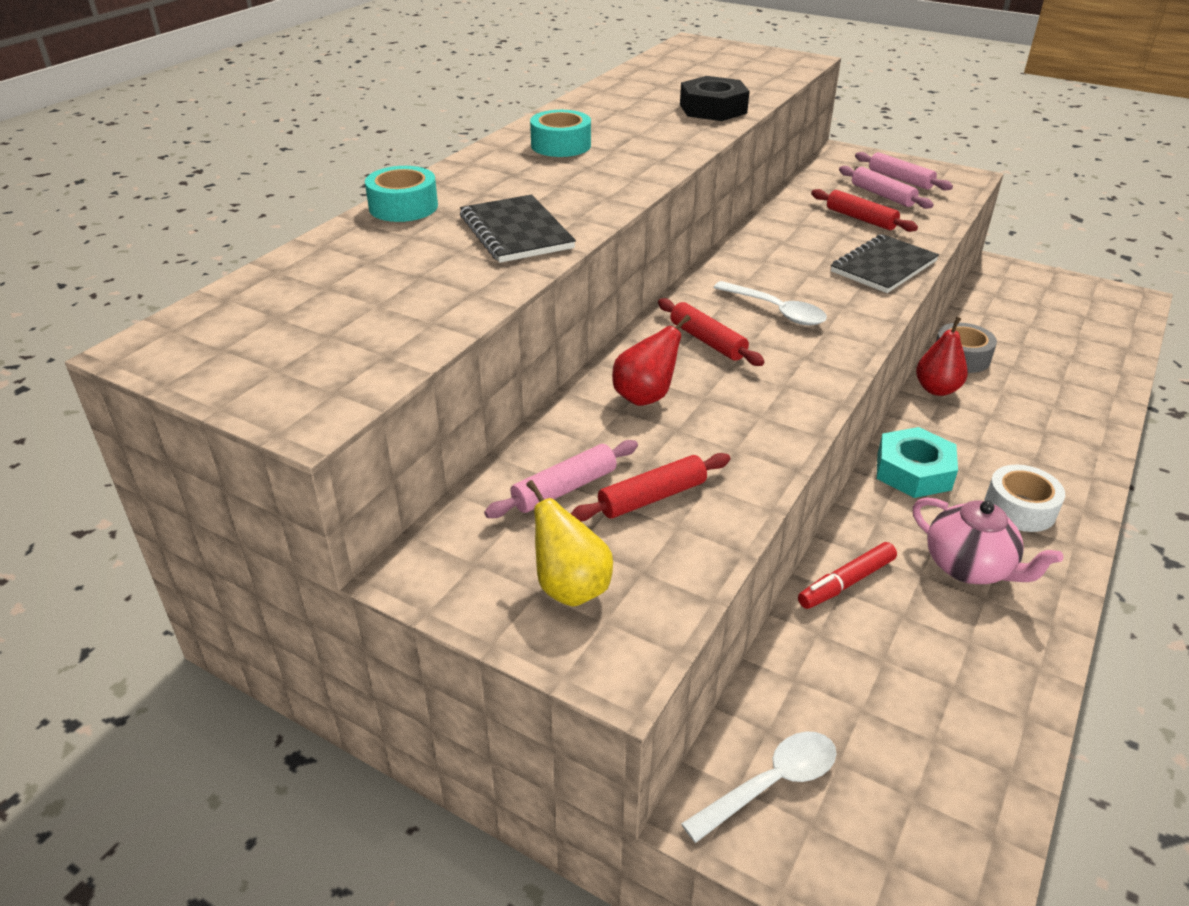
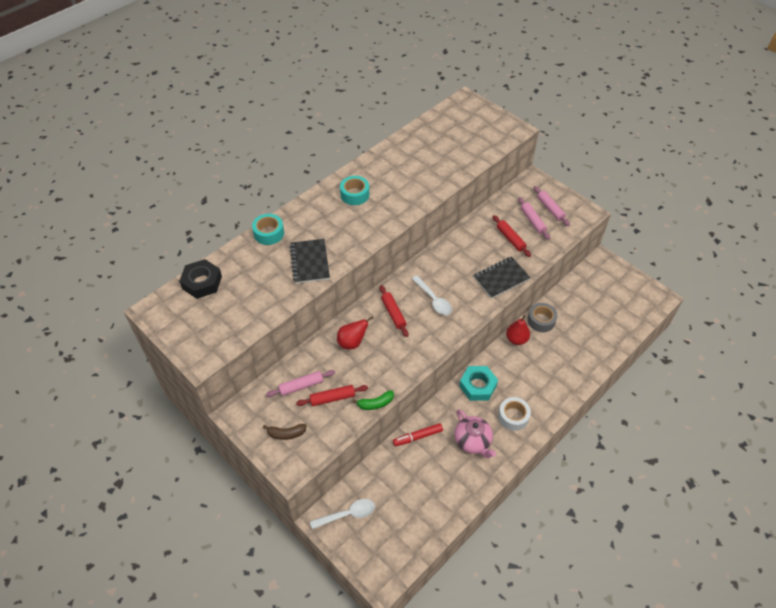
camera: 15 degrees right, 15 degrees up
yellow pear [526,480,613,607] -> brown banana [263,424,307,440]
black nut [680,76,750,121] -> black nut moved to [179,259,222,299]
none -> green banana [352,390,394,410]

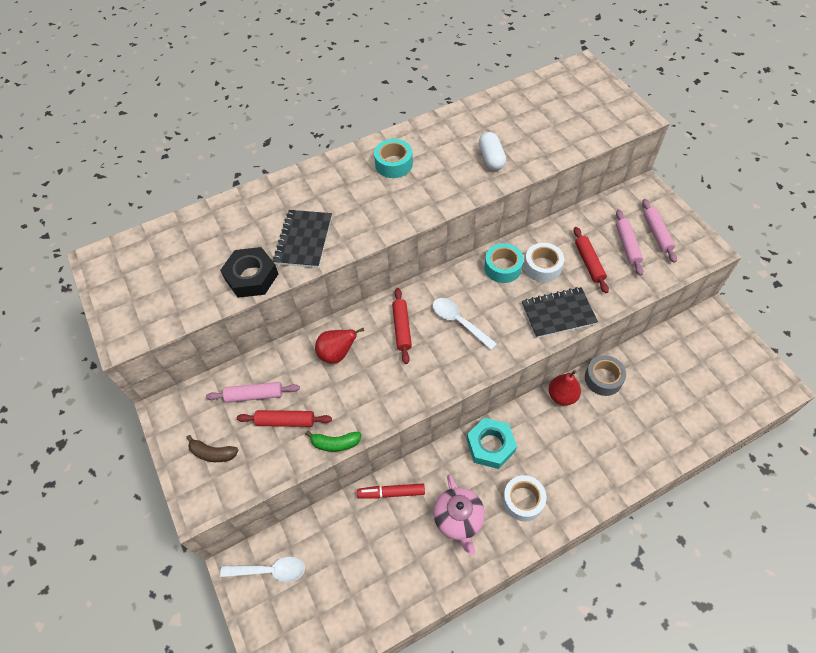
camera: 20 degrees right, 5 degrees up
black nut [179,259,222,299] -> black nut moved to [220,247,278,298]
turquoise tape [252,214,284,245] -> turquoise tape moved to [484,243,524,283]
white spoon [412,276,452,315] -> white spoon turned 150 degrees clockwise [433,298,497,350]
none -> white capsule [479,132,506,170]
none -> white tape [524,243,564,282]

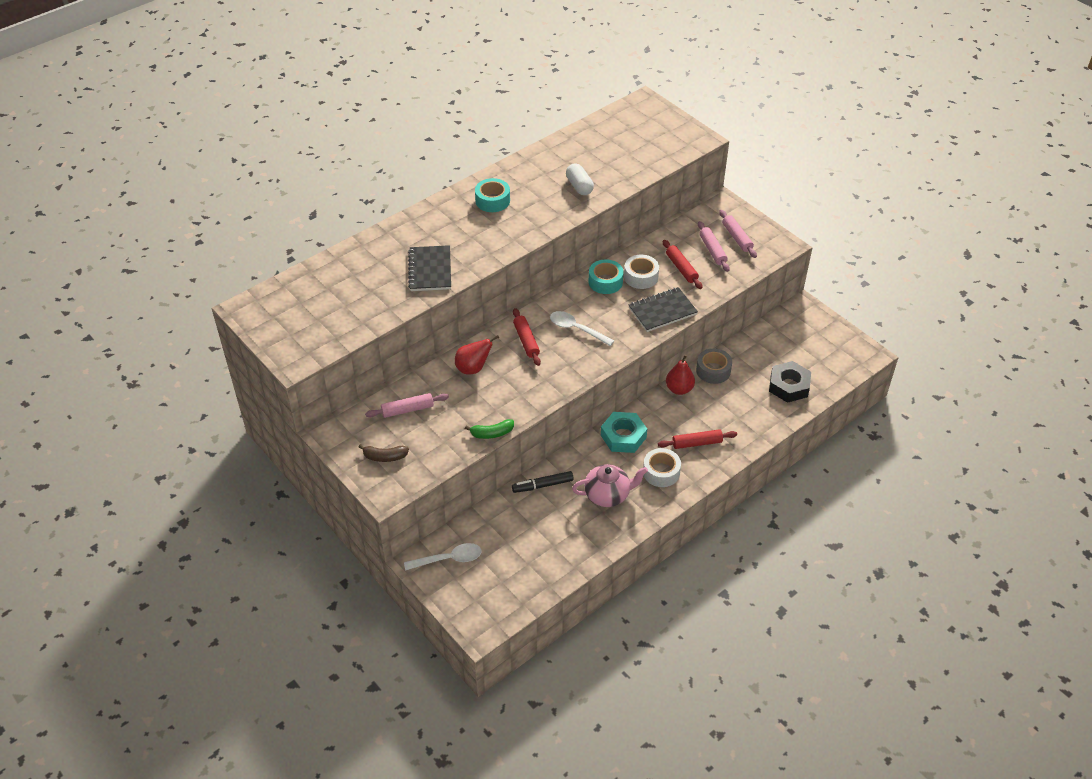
camera: 15 degrees left, 10 degrees down
black nut [220,247,278,298] -> black nut moved to [769,361,811,403]
red rolling pin [237,410,332,427] -> red rolling pin moved to [658,429,737,449]
red marker [357,483,425,499] -> black marker [512,471,574,493]
pink teapot [433,474,485,555] -> pink teapot turned 75 degrees counterclockwise [572,464,648,507]

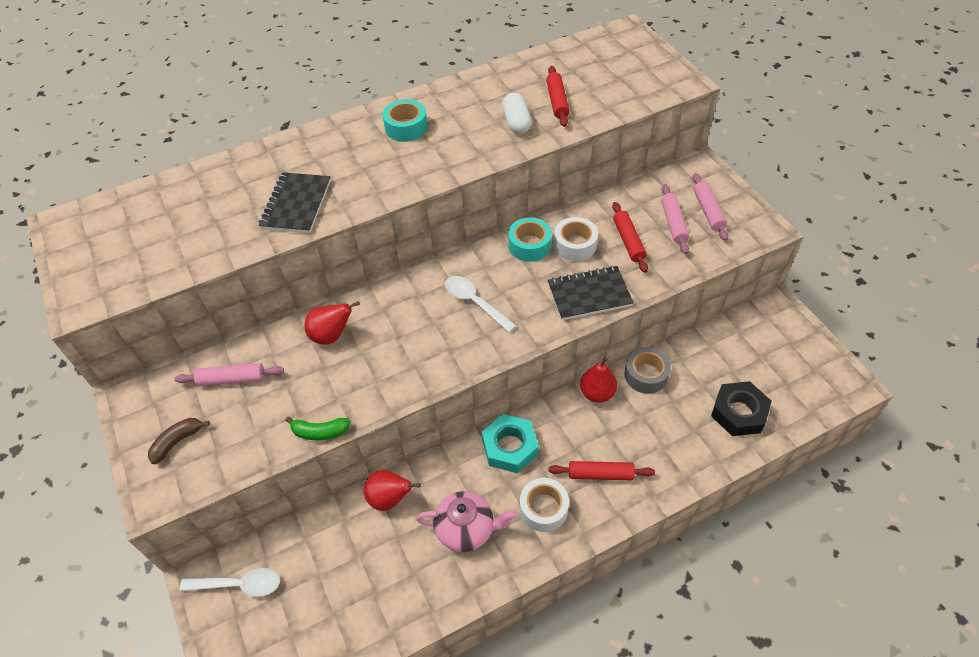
camera: 15 degrees right, 5 degrees up
brown banana [359,444,409,462] -> brown banana turned 120 degrees clockwise [148,418,210,464]
black marker [512,471,574,493] -> red pear [364,470,421,511]
red rolling pin [513,308,541,366] -> red rolling pin moved to [546,66,570,127]

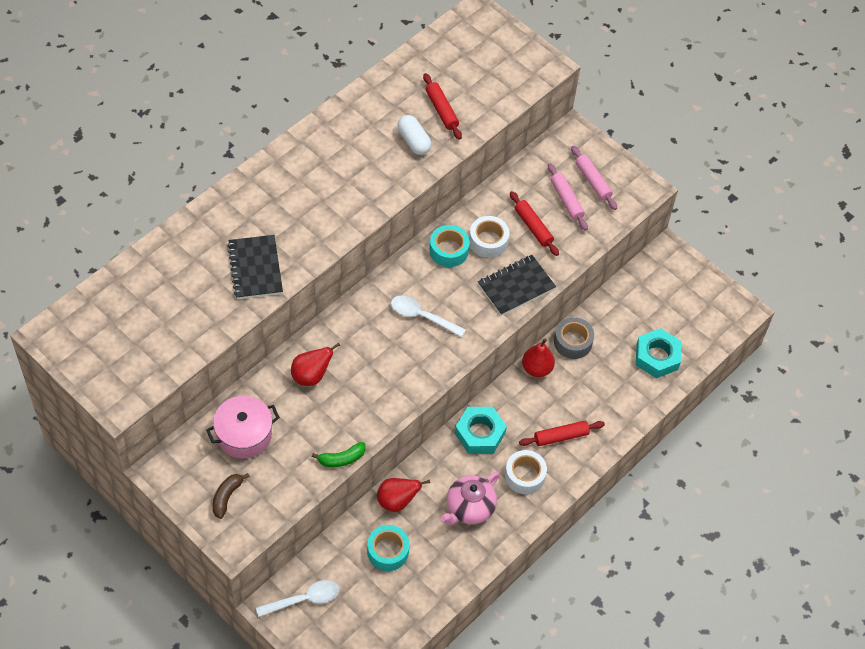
camera: 25 degrees left, 5 degrees up
pink rolling pin [174,363,284,386] -> pink pot [206,396,280,459]
turquoise tape [383,99,428,142] -> turquoise tape moved to [367,525,409,571]
pink teapot [416,491,517,552] -> pink teapot turned 150 degrees clockwise [441,472,500,525]
black nut [711,381,772,436] -> turquoise nut [636,328,681,378]

